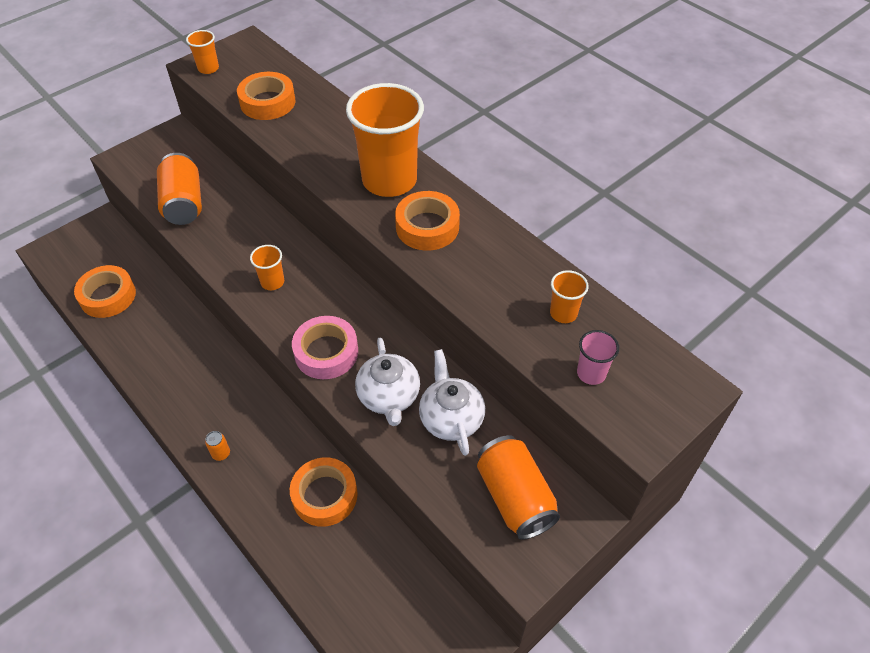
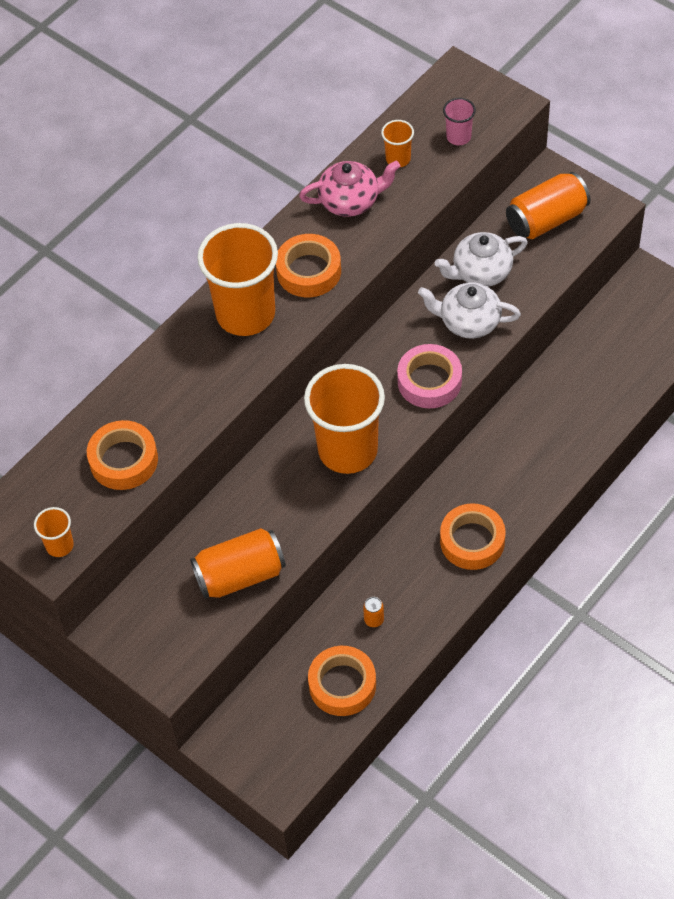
camera: 95 degrees left, 5 degrees up
orange can [205,431,230,461] -> orange can moved to [363,597,384,627]
orange cup [250,245,284,290] -> orange cup [304,364,385,474], size x2.27
orange tape [290,457,358,527] -> orange tape moved to [440,503,506,570]
white teapot [355,337,420,426] -> white teapot turned 150 degrees counterclockwise [418,282,521,338]
none -> pink teapot [299,161,400,217]

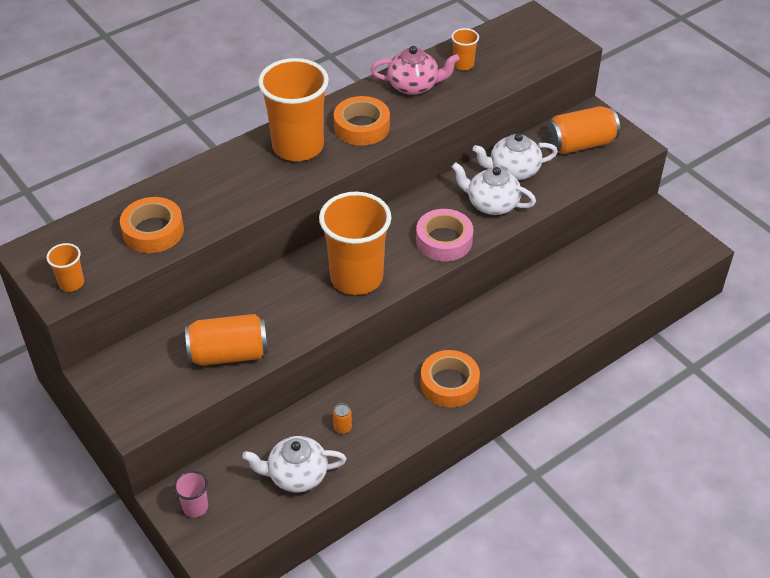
camera: 10 degrees right, 10 degrees down
orange tape [308,646,376,716] -> white teapot [242,436,347,492]
pink cup [443,98,476,145] -> pink cup moved to [174,471,208,517]

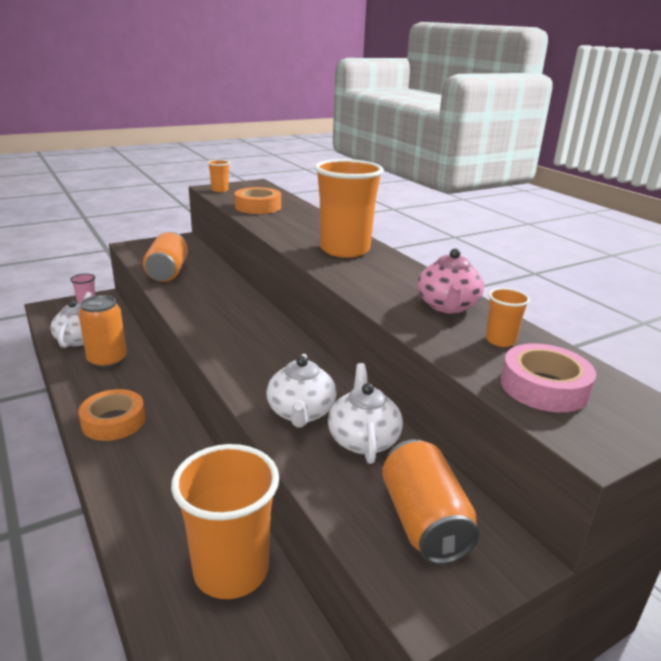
camera: 95 degrees right, 20 degrees down
orange cup [319,192,391,295] -> orange cup moved to [171,444,279,599]
orange can [333,403,352,434] -> orange can [79,295,127,369], size x2.42
orange tape [334,96,390,146] -> none
pink tape [416,209,473,261] -> pink tape moved to [501,344,596,412]
white teapot [452,162,536,215] -> white teapot turned 150 degrees clockwise [267,354,337,428]

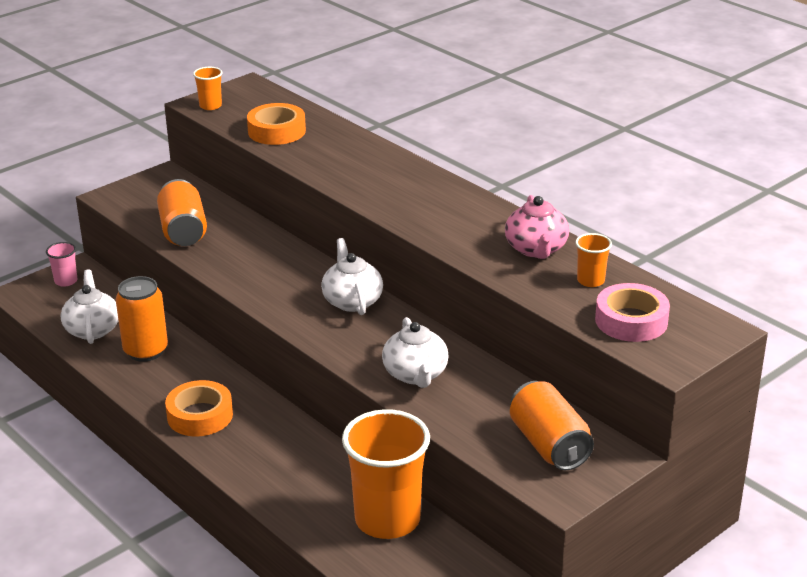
camera: 10 degrees left, 5 degrees up
orange cup [315,159,384,258] -> none
white teapot [328,363,403,464] -> white teapot moved to [321,238,383,315]

